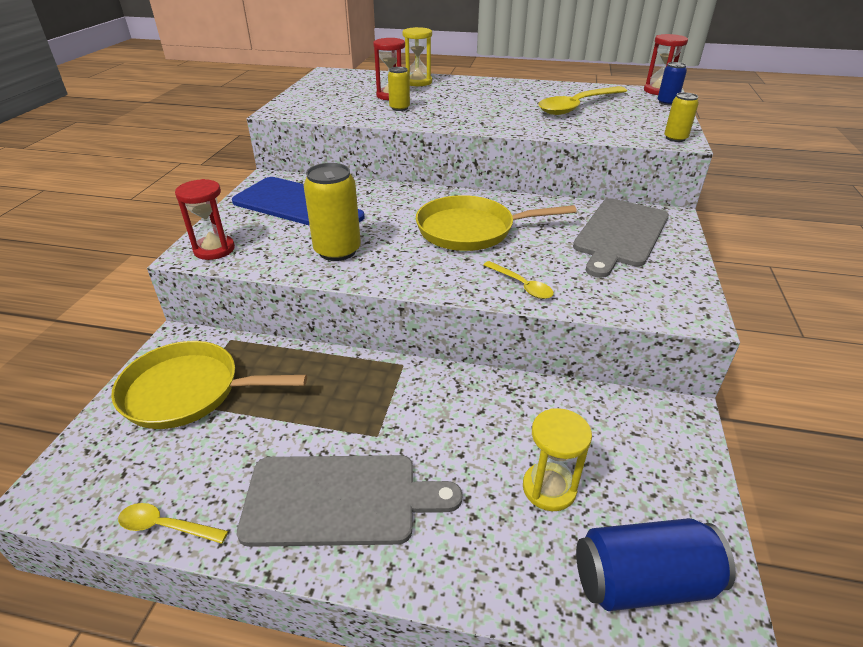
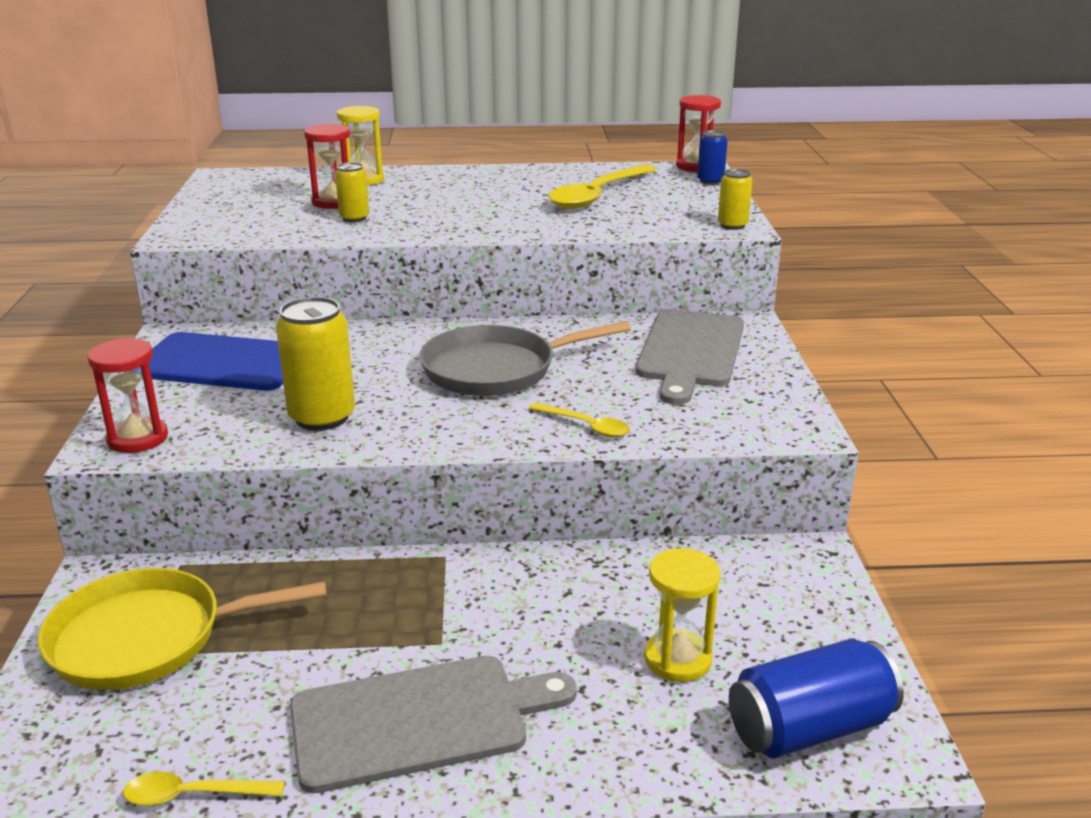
camera: 15 degrees left, 10 degrees down
yellow pan [416,195,577,251] -> grey pan [419,321,631,396]

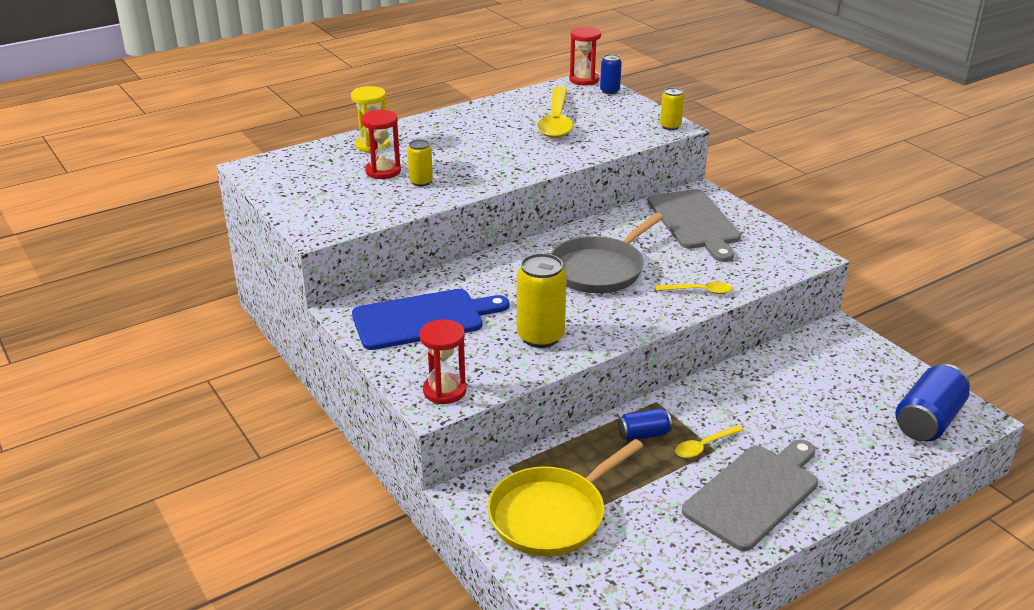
camera: 30 degrees left, 5 degrees up
yellow spoon [123,772,285,806] -> yellow spoon moved to [675,425,744,458]
yellow hourglass [644,548,721,682] -> none
none -> blue can [618,408,672,442]

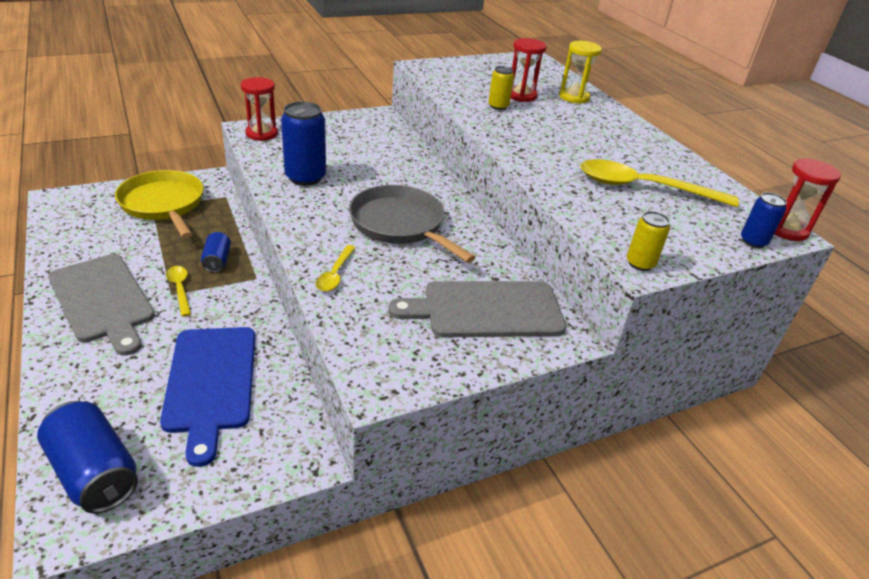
camera: 95 degrees right, 5 degrees up
blue cutting board [352,289,509,350] -> blue cutting board moved to [160,327,255,467]
yellow can [517,253,567,348] -> blue can [281,102,326,186]

